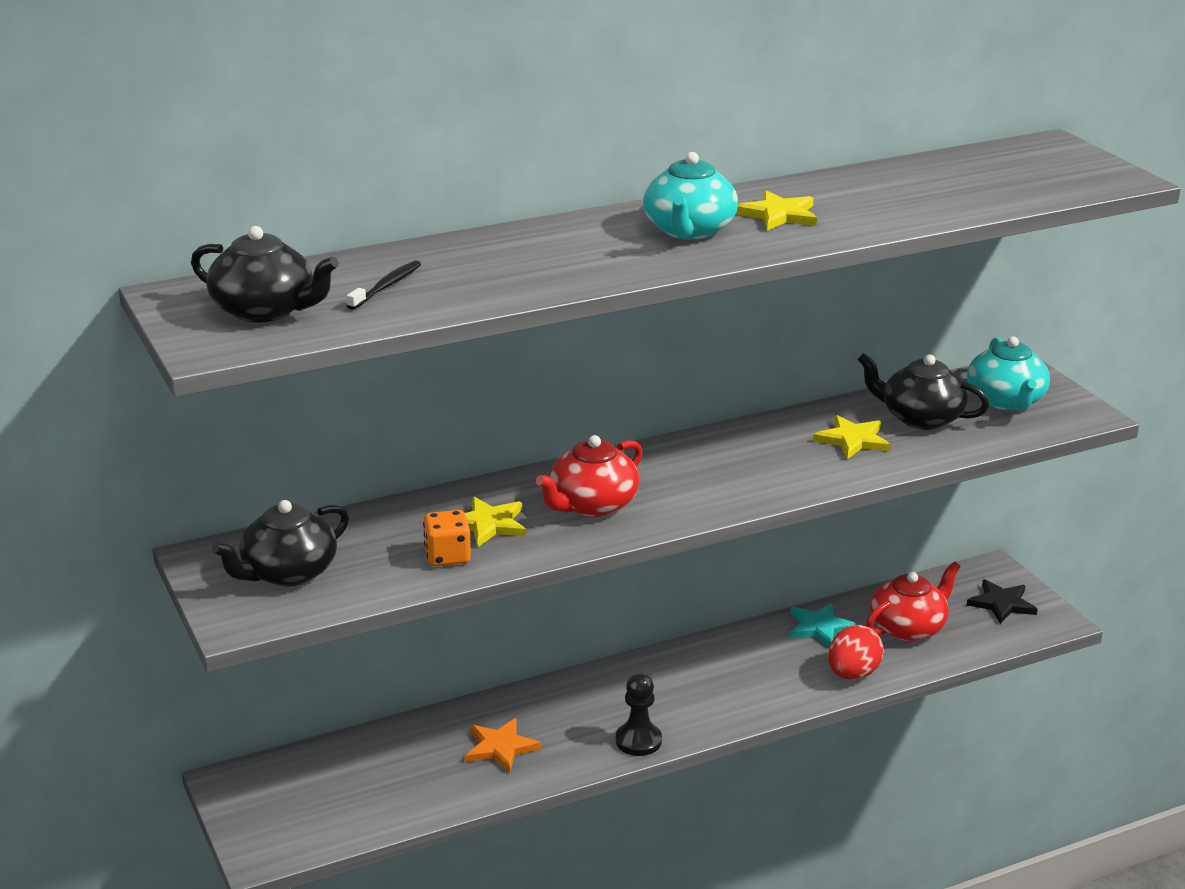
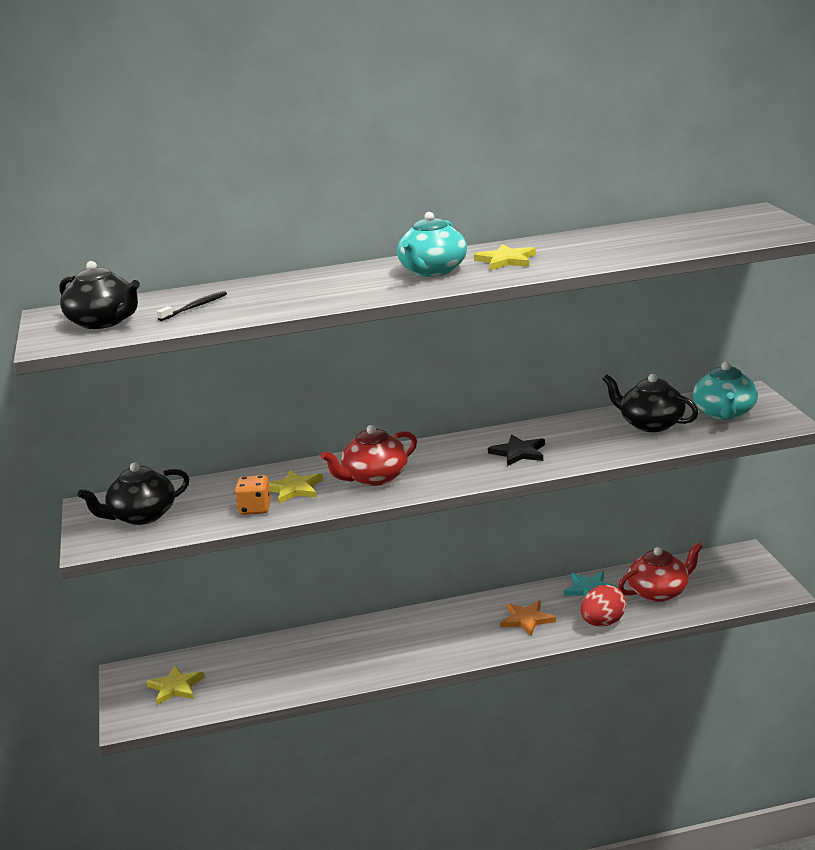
camera: 15 degrees right, 5 degrees down
orange star [465,718,541,773] -> orange star moved to [500,601,556,636]
black pawn [616,673,662,756] -> none
yellow star [813,415,890,459] -> yellow star moved to [146,665,205,705]
black star [967,579,1038,624] -> black star moved to [488,435,545,466]

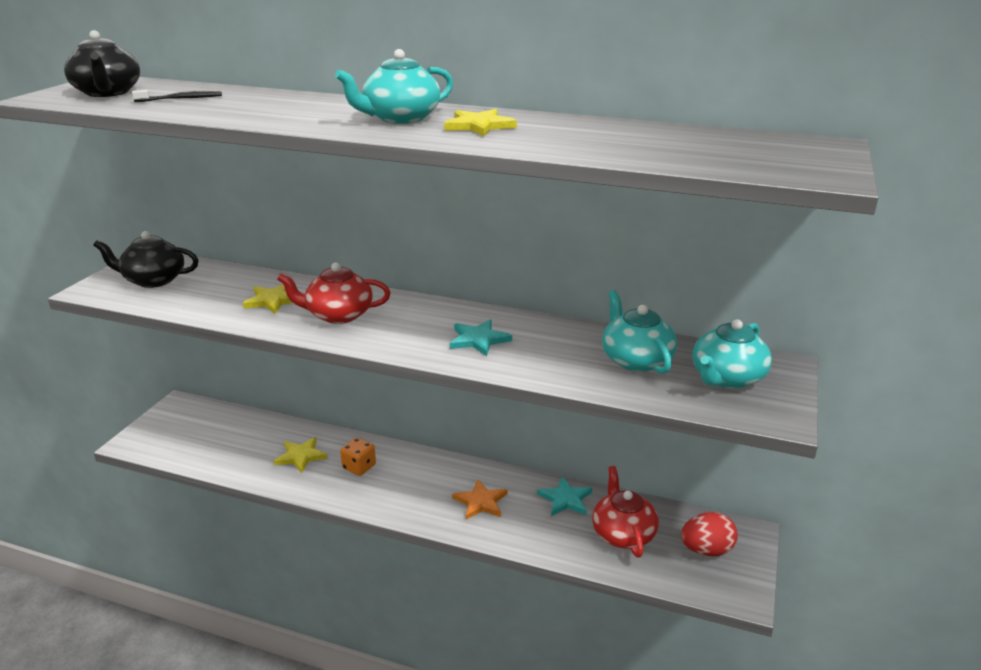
camera: 30 degrees right, 5 degrees up
yellow star [146,665,205,705] -> yellow star moved to [274,437,328,474]
orange dice [235,475,271,515] -> orange dice moved to [340,437,376,476]
black star [488,435,545,466] -> turquoise star [450,319,512,356]
red egg [581,585,626,626] -> red egg moved to [681,512,738,556]
black teapot [603,374,699,432] -> turquoise teapot [602,290,677,374]
red teapot [618,542,703,602] -> red teapot turned 105 degrees counterclockwise [592,466,659,558]

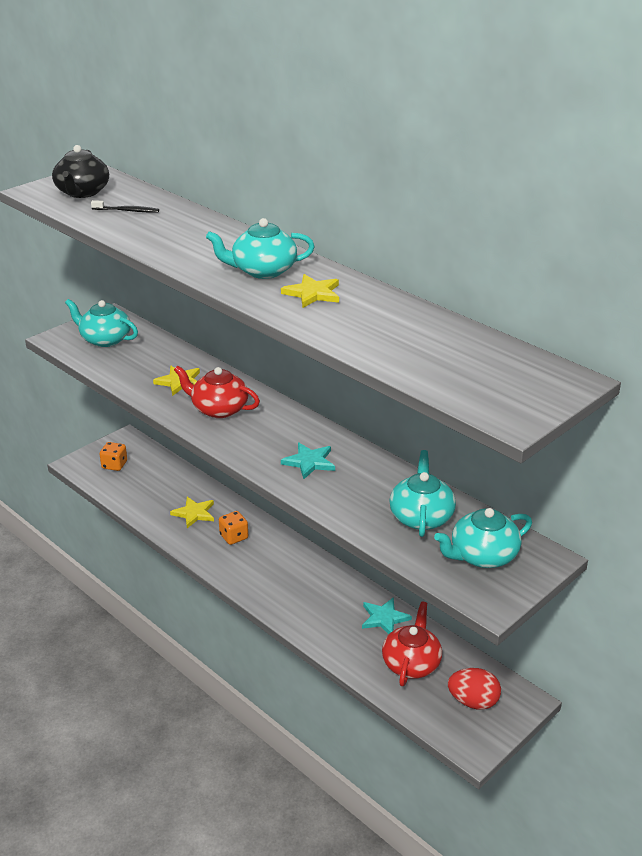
camera: 25 degrees right, 5 degrees up
black teapot [93,231,199,288] -> turquoise teapot [65,299,138,347]
orange star [452,480,508,520] -> none
none -> orange dice [100,442,127,471]

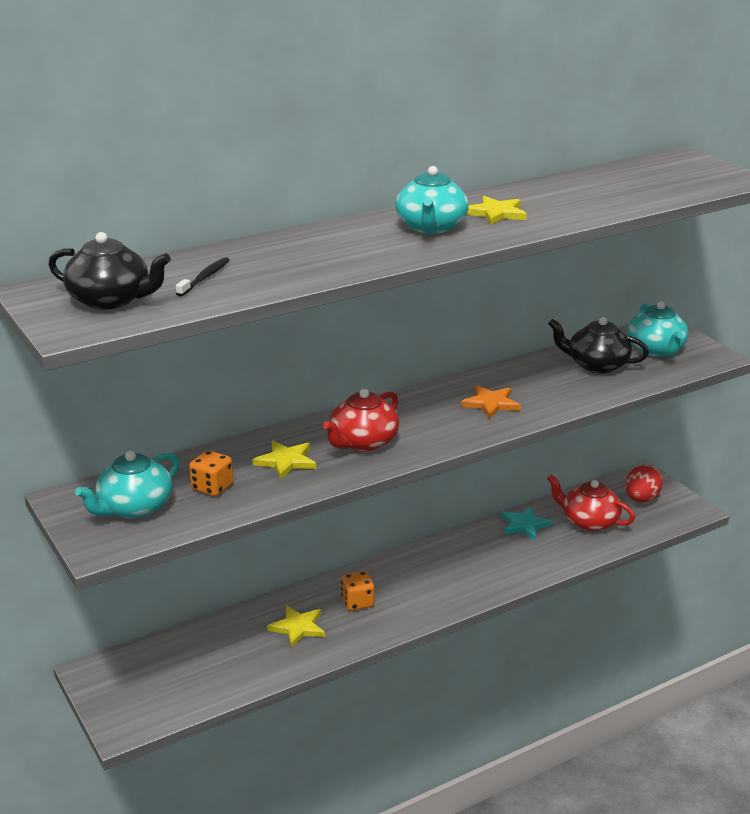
camera: 75 degrees left, 5 degrees down
orange dice [100,442,127,471] -> orange dice moved to [189,450,233,496]
turquoise star [281,443,335,479] -> orange star [461,385,521,419]
turquoise teapot [389,450,456,537] -> black teapot [548,317,649,373]

